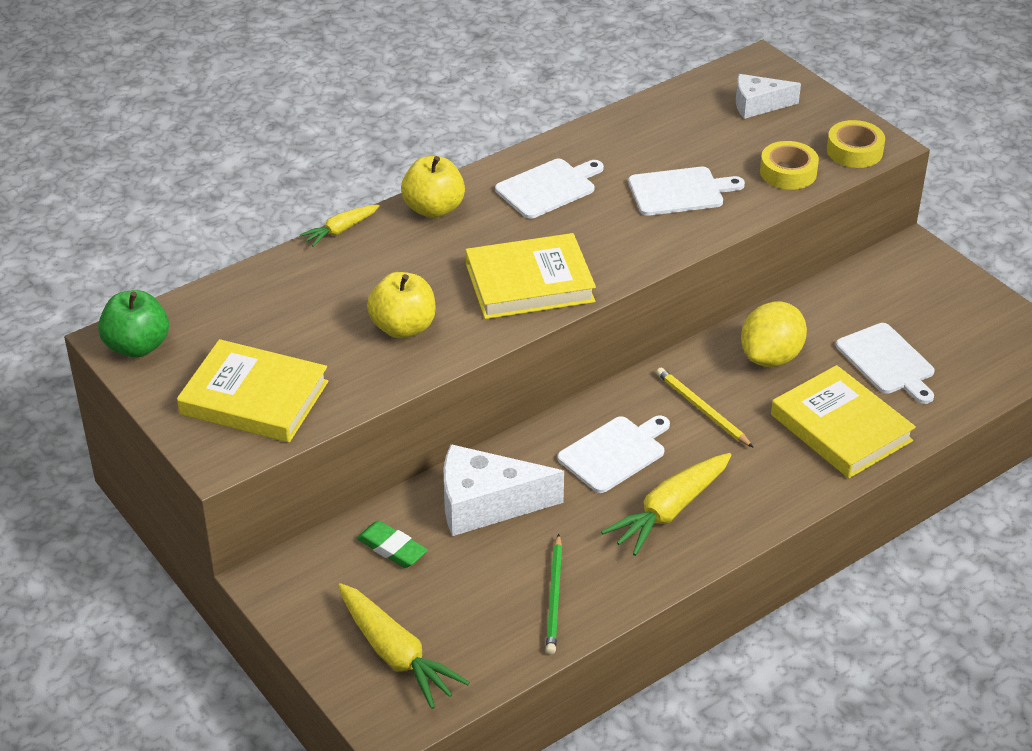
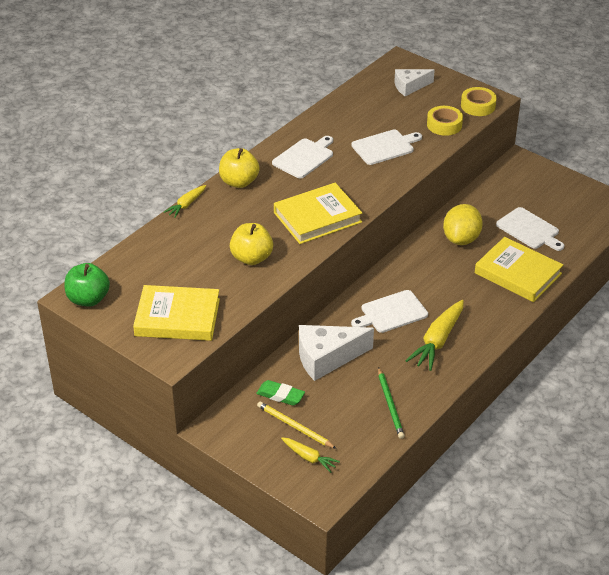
camera: 15 degrees left, 0 degrees up
yellow carrot [338,583,470,709] -> yellow carrot [281,437,340,473], size x0.57
white cutting board [557,415,670,493] -> white cutting board turned 150 degrees counterclockwise [351,290,428,333]
yellow pencil [656,368,754,448] -> yellow pencil moved to [257,401,337,449]

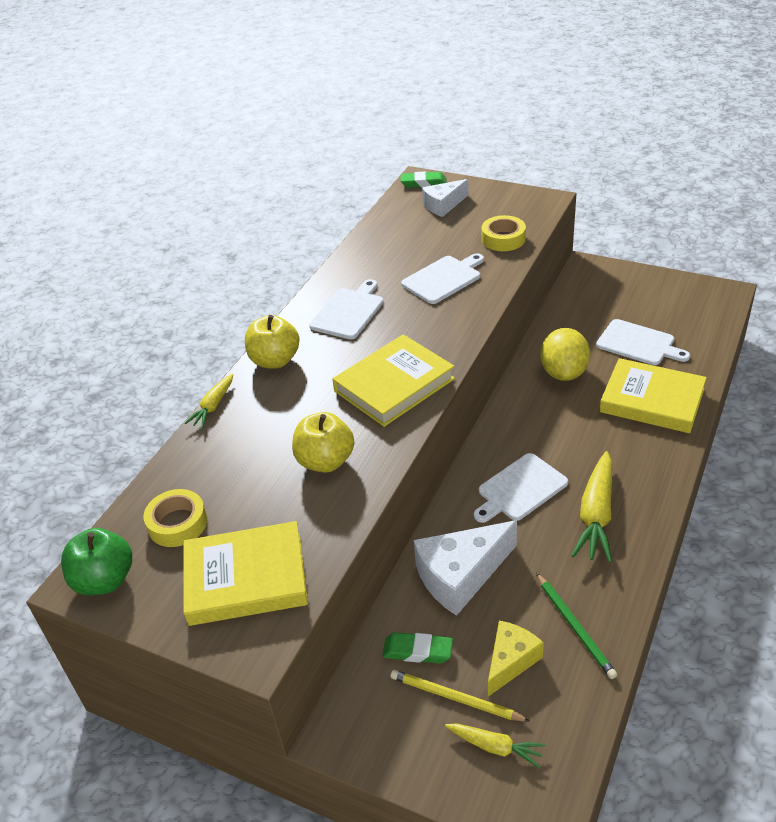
camera: 10 degrees left, 0 degrees up
yellow tape [461,87,497,116] -> yellow tape moved to [144,489,207,547]
none -> green eraser [401,171,447,188]
none -> yellow cheese [488,620,544,697]

